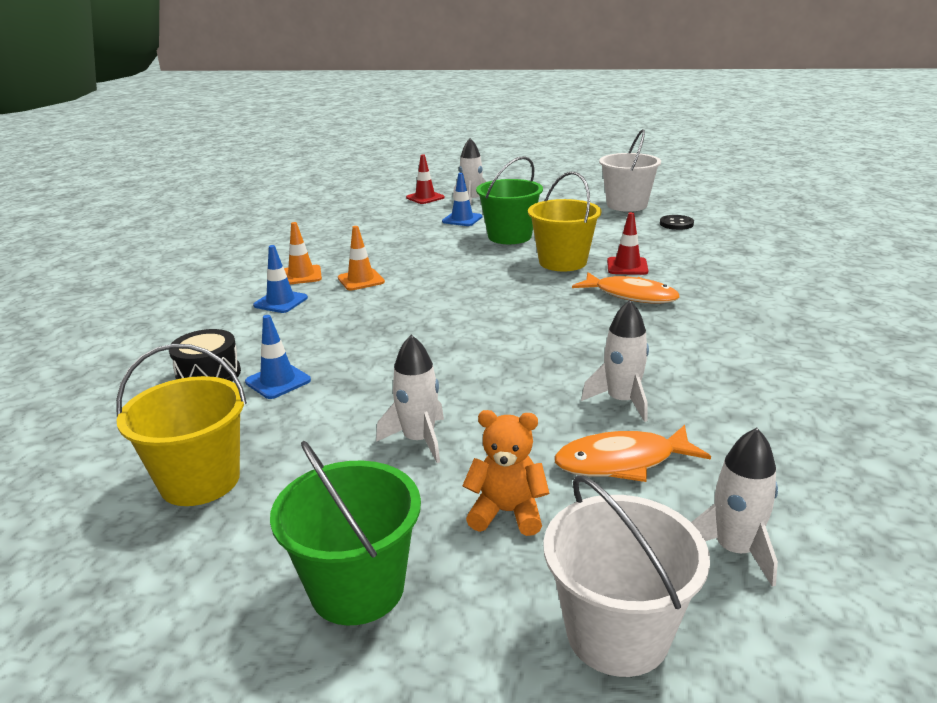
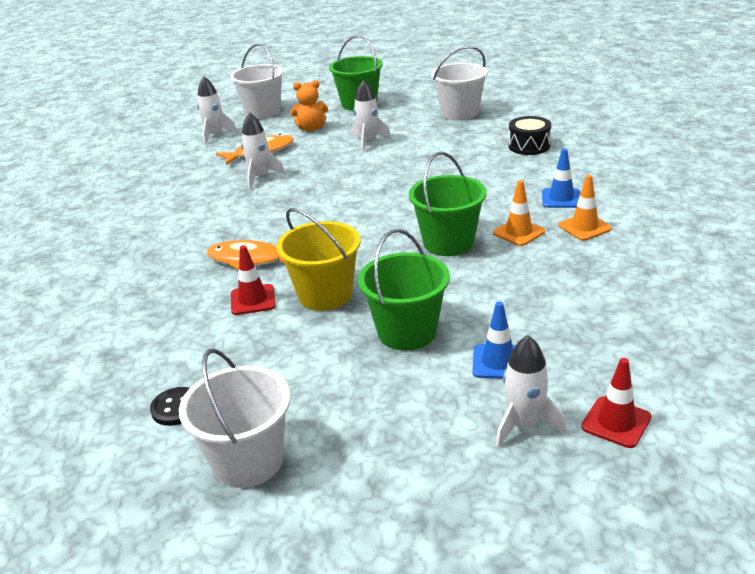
camera: 165 degrees right, 5 degrees up
yellow bucket [116,344,247,506] -> white bucket [431,46,488,120]
blue traffic cone [245,315,311,399] -> none
none -> green bucket [409,152,487,256]

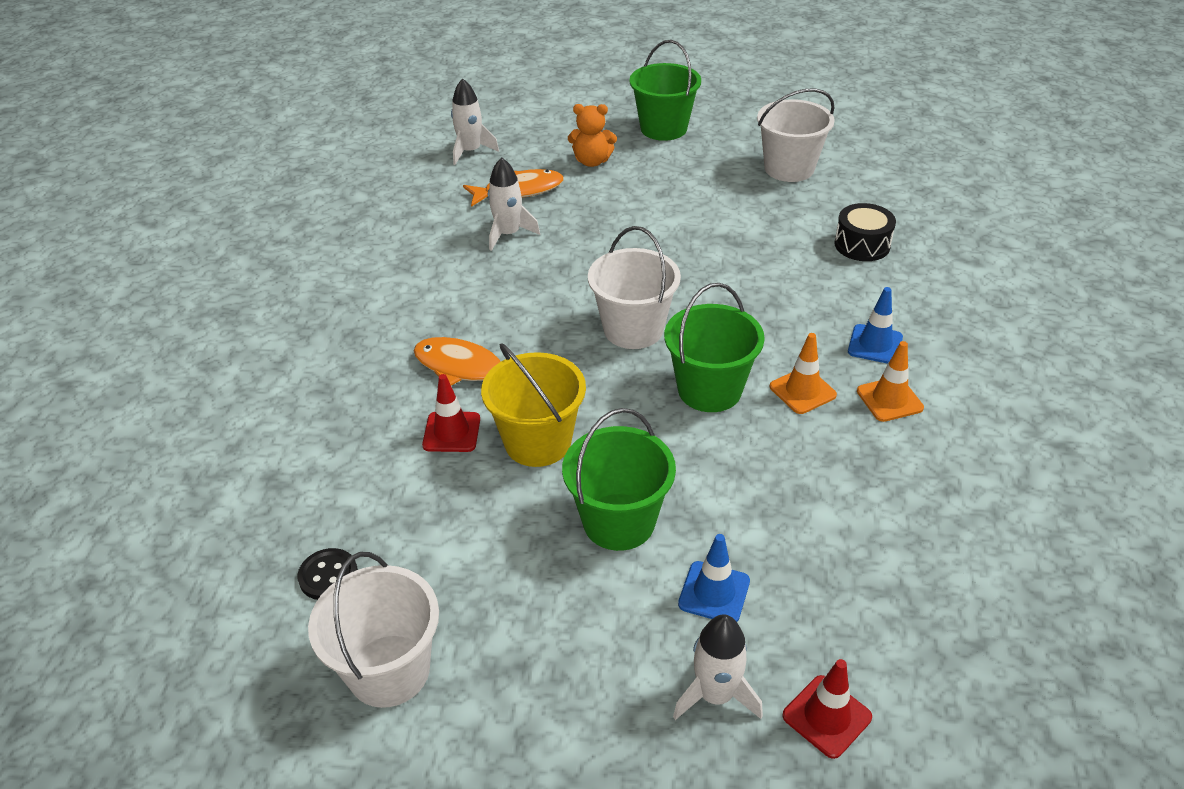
camera: 10 degrees right, 10 degrees up
white bucket [230,44,284,119] -> white bucket moved to [588,226,681,349]
white rocket [352,80,391,152] -> none

